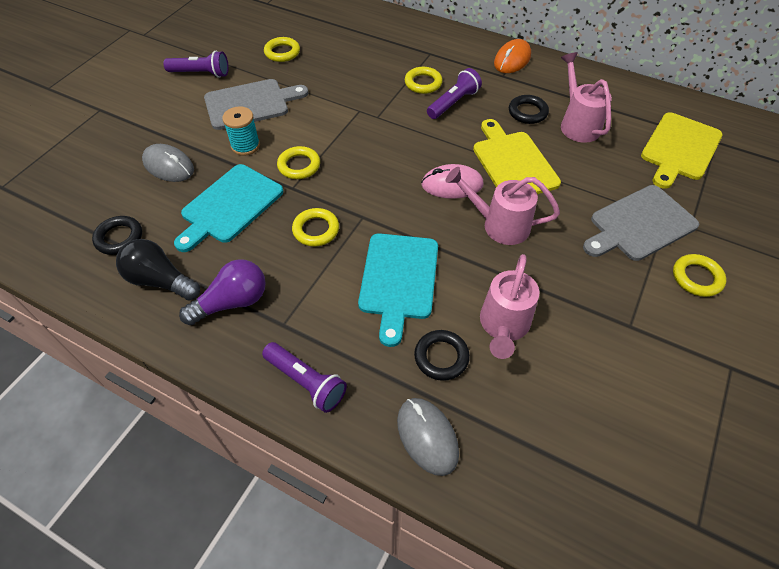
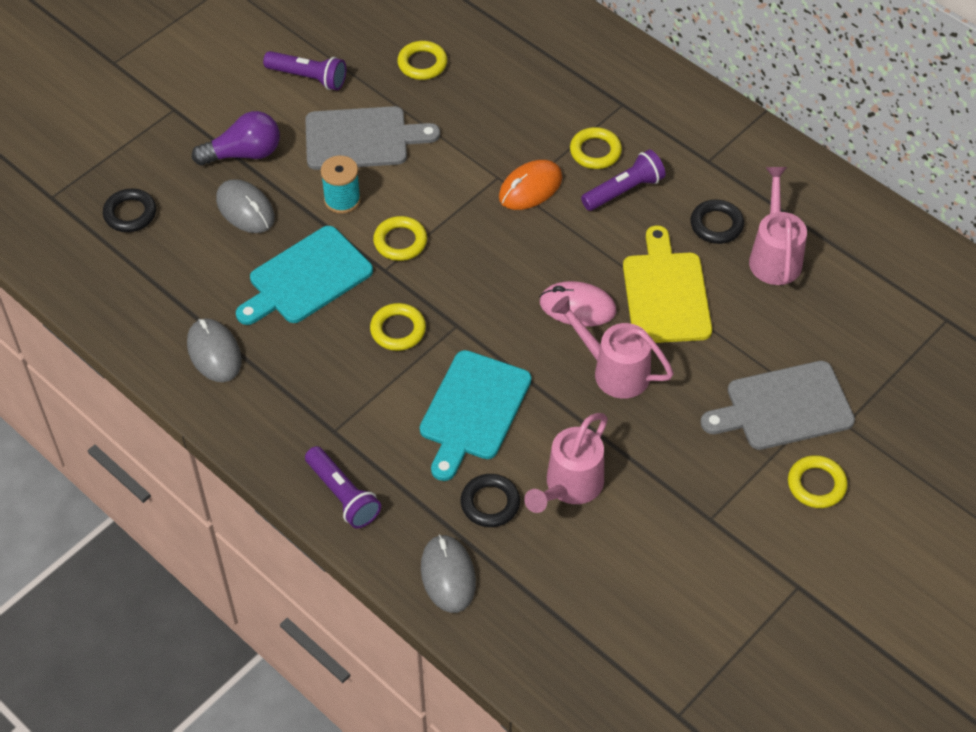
camera: 15 degrees right, 0 degrees up
black ring [92,216,142,255] -> black ring moved to [103,188,156,232]
black light bulb [116,239,200,300] -> grey mouse [187,318,242,382]
purple light bulb [179,259,266,325] -> purple light bulb moved to [192,111,280,166]
orange mouse [494,39,531,73] -> orange mouse moved to [499,160,563,210]
yellow cutting board [641,112,723,189] -> none

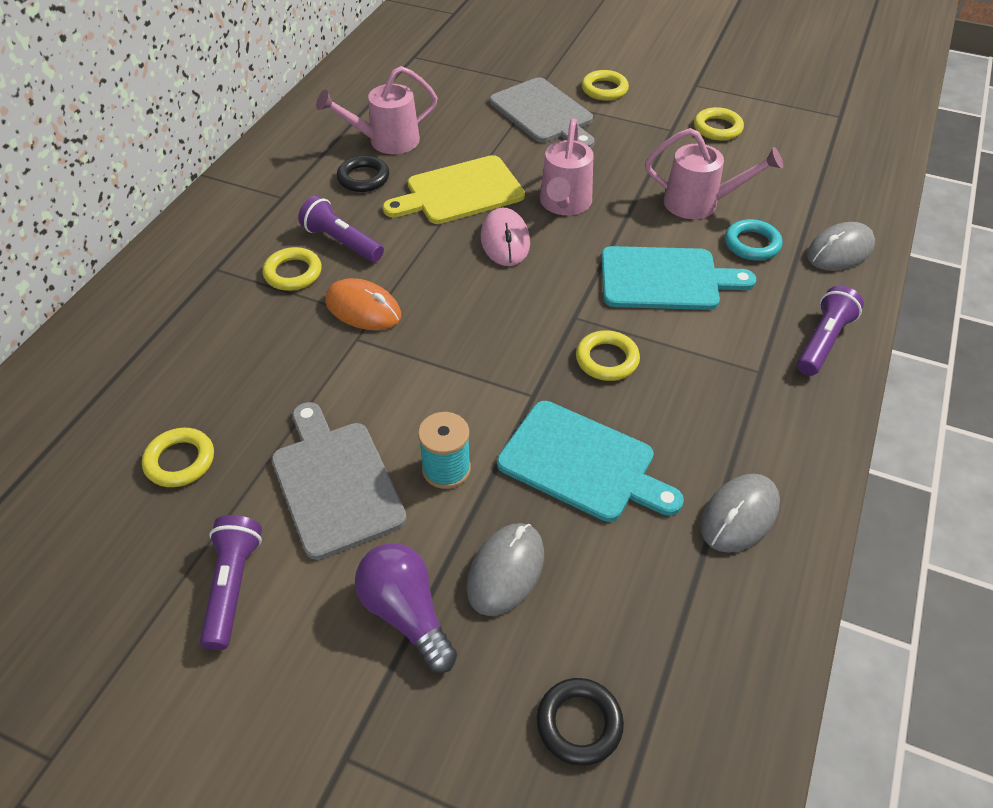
camera: 110 degrees left, 5 degrees down
yellow ring [373,216,427,261] -> yellow ring moved to [694,107,744,141]
black ring [461,474,520,527] -> turquoise ring [725,219,782,261]

